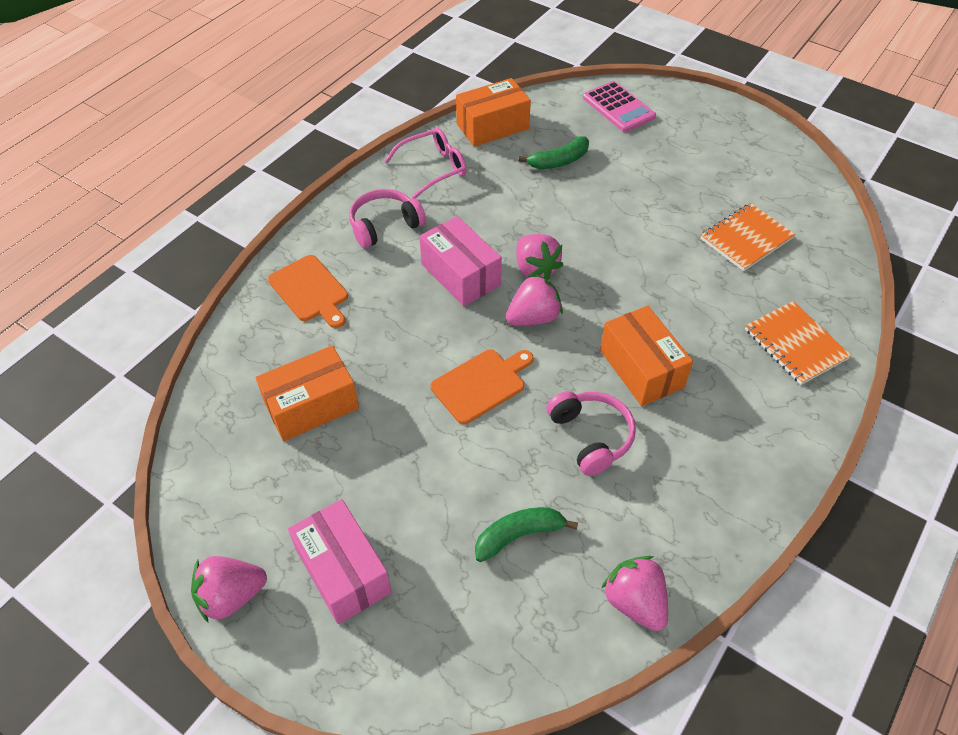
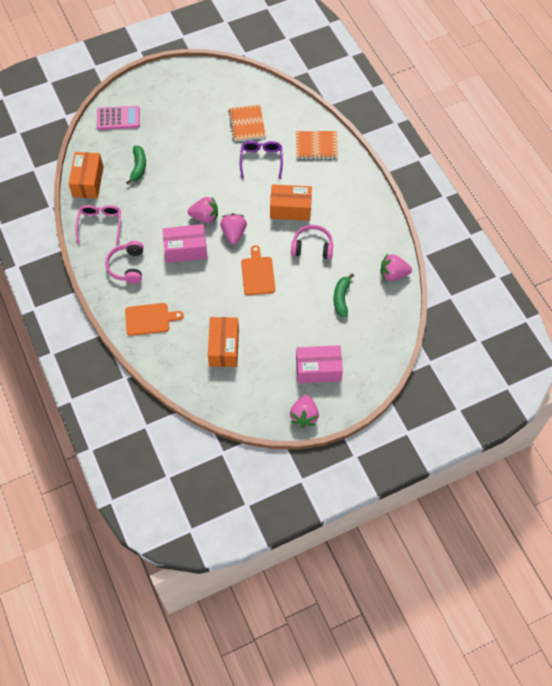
camera: 60 degrees left, 10 degrees up
none -> purple glasses [240,141,283,179]

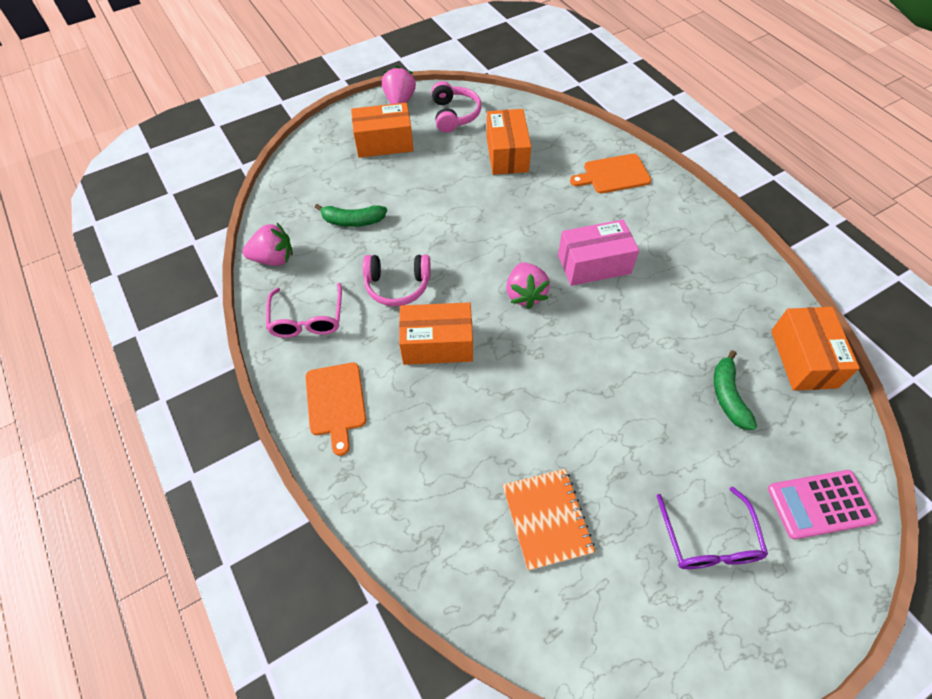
camera: 175 degrees right, 5 degrees down
pink glasses [75,205,121,245] -> pink glasses moved to [266,283,342,338]
pink headphones [105,241,143,284] -> pink headphones moved to [431,81,481,133]
pink strawberry [188,197,218,223] -> none
purple glasses [240,141,283,179] -> purple glasses moved to [657,487,768,569]
orange cutting board [241,245,275,295] -> orange cutting board moved to [305,363,366,456]
orange notebook [296,131,338,159] -> none
pink box [296,345,343,383] -> orange box [351,103,414,158]
green banana [334,273,354,318] -> green banana turned 90 degrees clockwise [315,204,387,227]

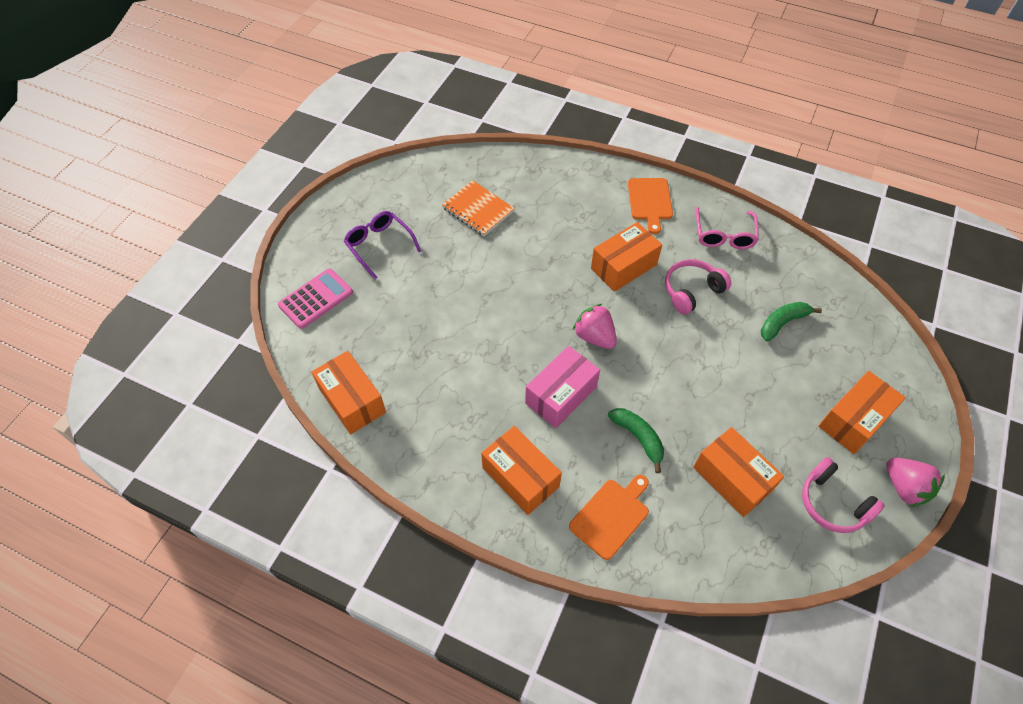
camera: 145 degrees right, 0 degrees up
pink strawberry [243,223,293,266] -> none
pink glasses [266,283,342,338] -> pink glasses turned 135 degrees counterclockwise [696,207,759,249]
orange cutting board [305,363,366,456] -> orange cutting board turned 135 degrees counterclockwise [628,178,673,234]
green banana [714,350,757,430] -> green banana moved to [608,408,664,473]
none -> orange box [481,426,562,515]

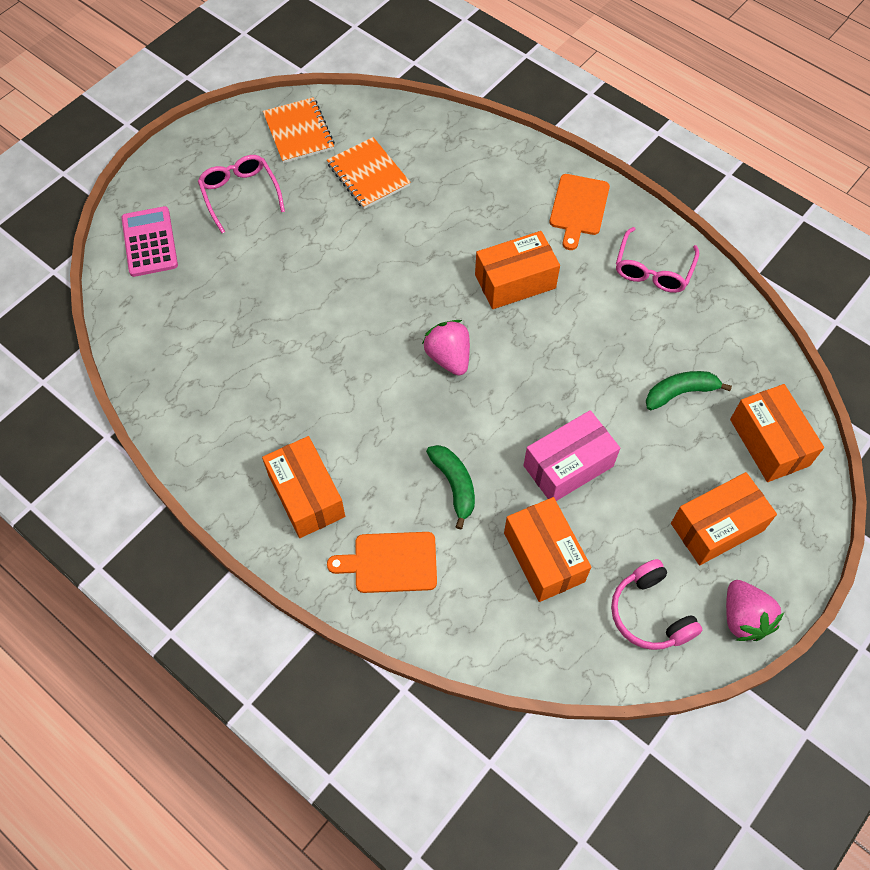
camera: 15 degrees right, 5 degrees up
pink calculator [278,269,353,329] -> pink calculator turned 75 degrees counterclockwise [121,206,178,277]
orange box [311,351,386,434] -> orange box moved to [730,384,824,482]
purple glasses [344,211,421,279] -> pink glasses [198,155,285,233]
pink box [525,346,600,428] -> pink box moved to [523,410,620,501]
orange cutting board [569,475,649,560] -> orange cutting board turned 150 degrees counterclockwise [327,532,437,593]
pink headphones [665,259,731,315] -> none
none -> orange notebook [263,97,335,163]

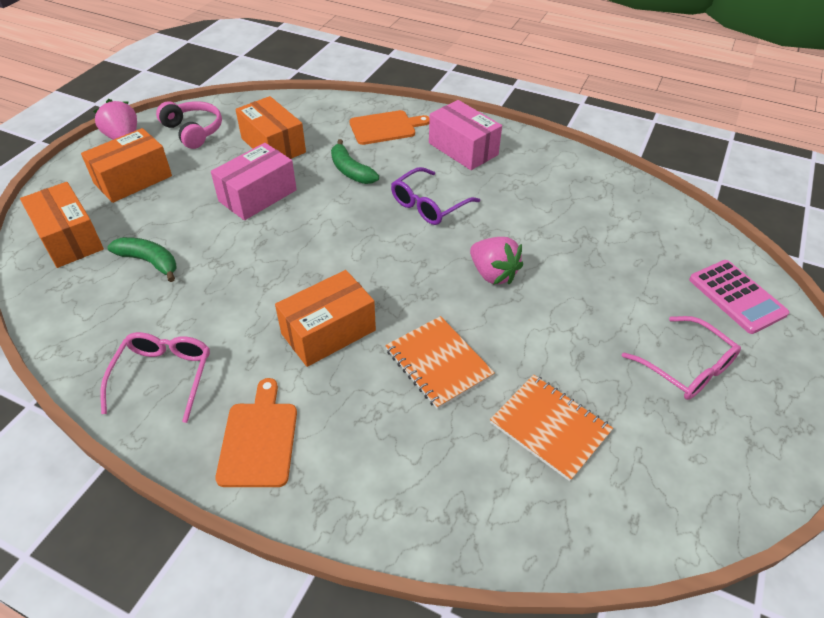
camera: 165 degrees right, 15 degrees down
orange box [262,436,345,538] -> pink box [429,100,502,170]
orange notebook [263,97,335,163] -> orange notebook moved to [385,316,495,409]
pink strawberry [422,320,470,376] -> pink strawberry moved to [470,237,523,285]
green banana [646,371,732,410] -> green banana turned 120 degrees counterclockwise [107,237,177,282]
none -> purple glasses [391,167,480,225]

